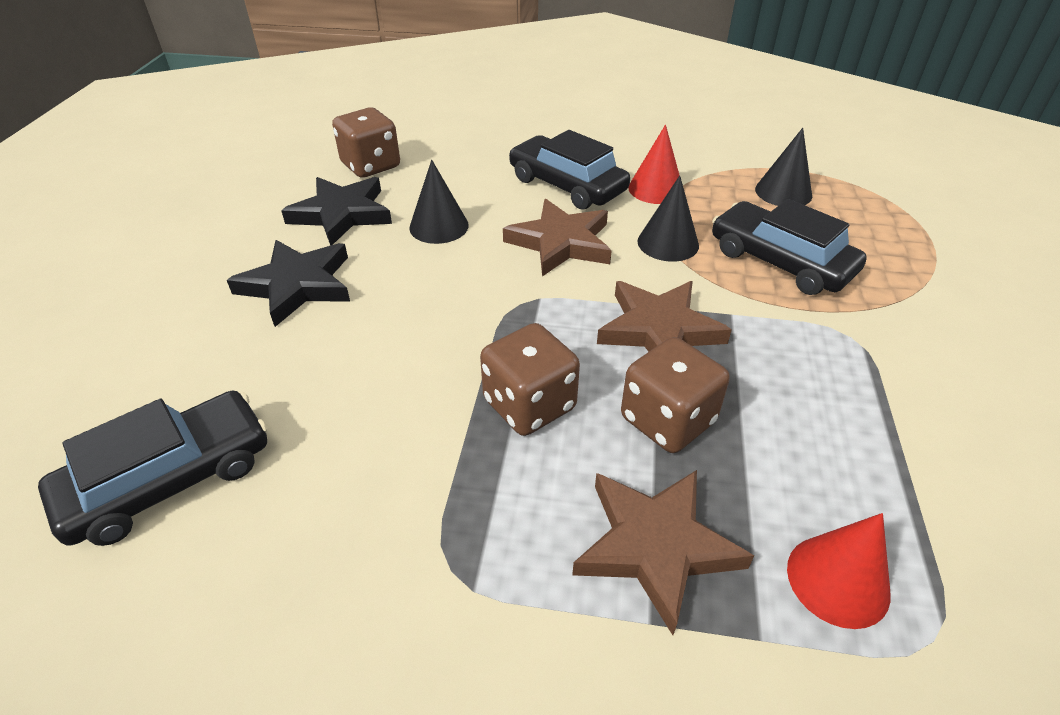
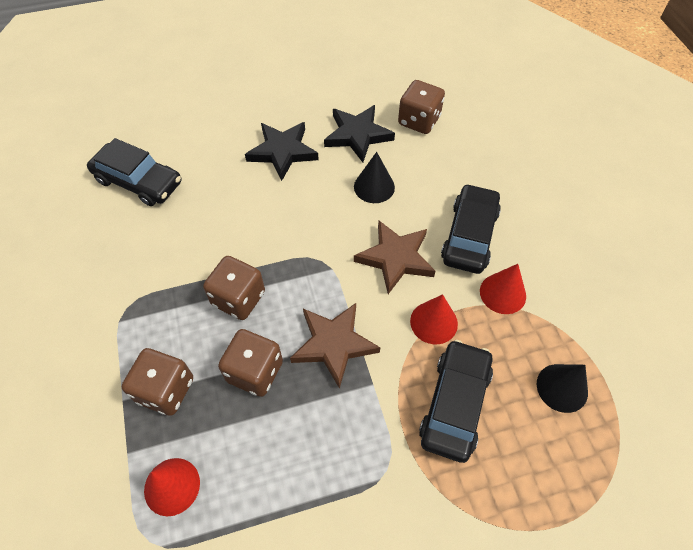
camera: 65 degrees right, 15 degrees up
brown star [572,470,754,635] -> brown dice [122,348,193,416]
black cone [638,176,699,262] -> red cone [410,294,458,344]

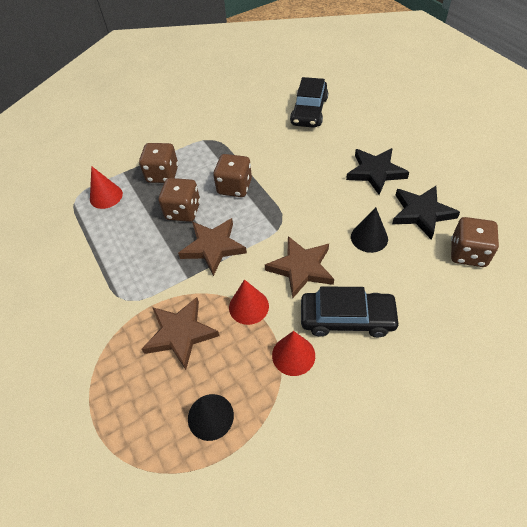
camera: 80 degrees right, 5 degrees down
black car [419,340,493,463] -> brown star [141,297,219,370]

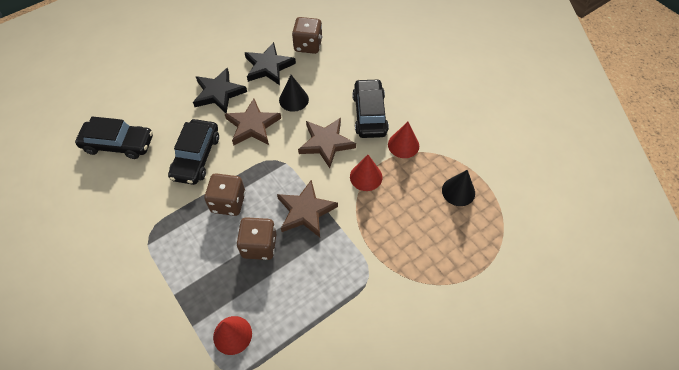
camera: 100 degrees left, 5 degrees up
brown dice [139,143,178,183] -> none
brown star [141,297,219,370] -> brown star moved to [225,98,281,146]
none -> black car [168,119,219,185]

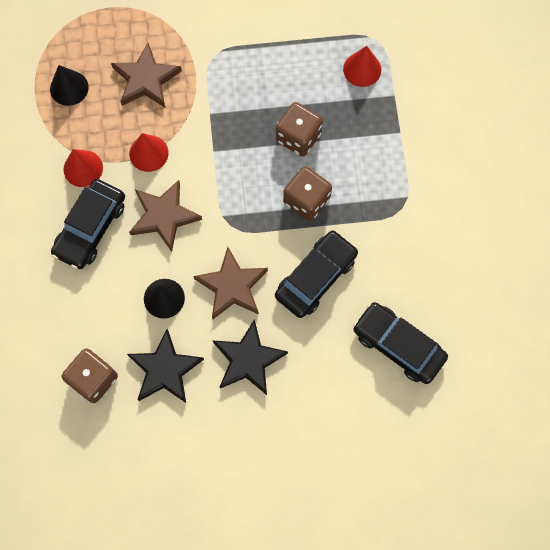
camera: 150 degrees left, 15 degrees up
brown star [277,180,338,237] -> brown star moved to [111,43,182,107]

